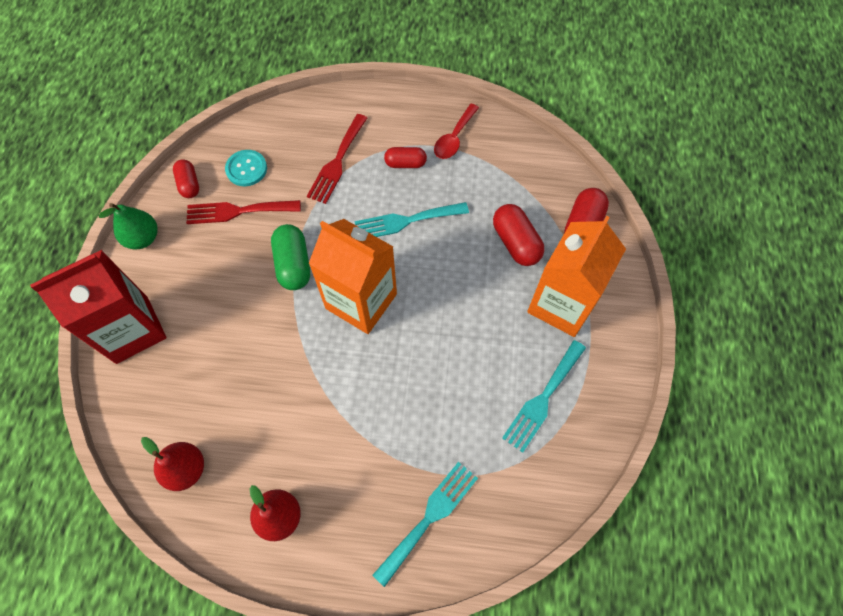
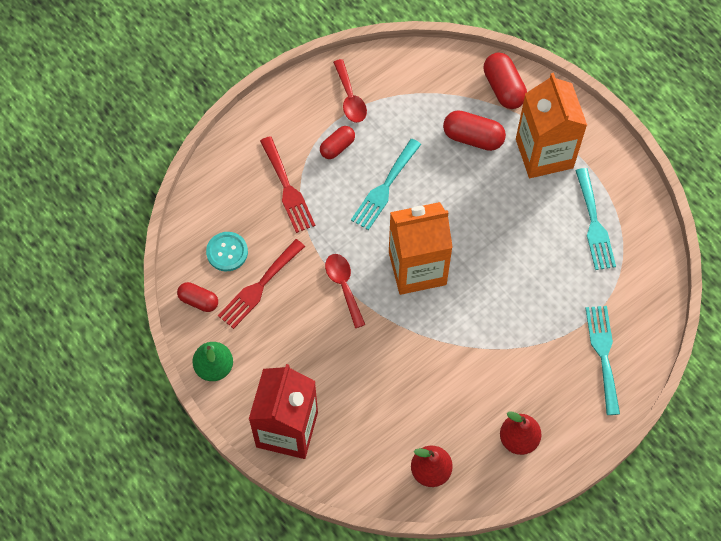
camera: 45 degrees left, 0 degrees up
green capsule [271,224,310,290] -> red spoon [325,254,365,328]

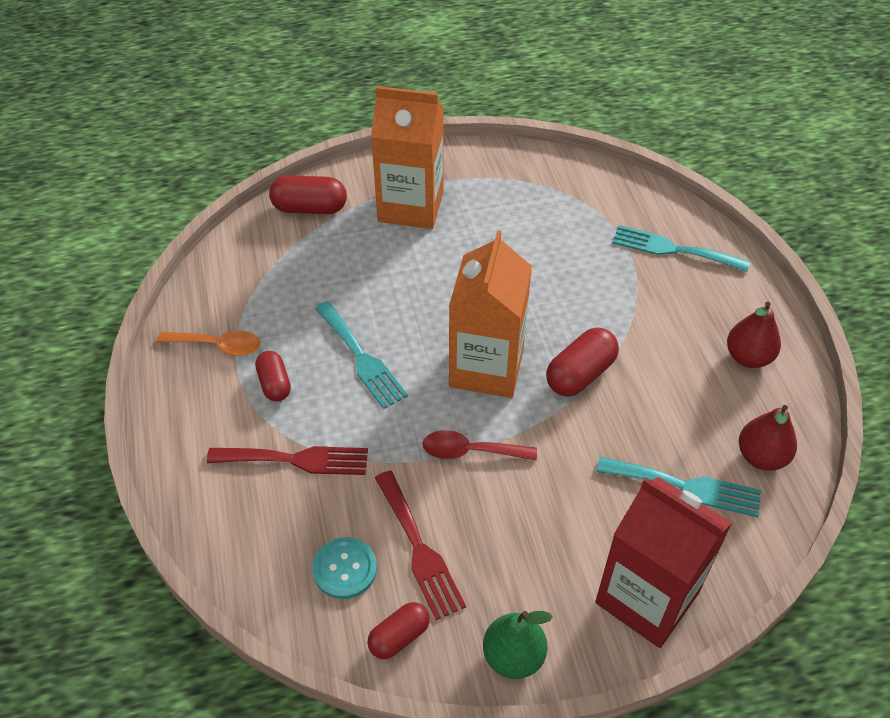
camera: 65 degrees left, 15 degrees down
red spoon [333,59,367,123] -> orange spoon [157,331,260,356]
red capsule [443,110,506,151] -> red capsule moved to [546,327,619,397]
turquoise fork [575,168,616,270] -> turquoise fork moved to [596,457,761,517]

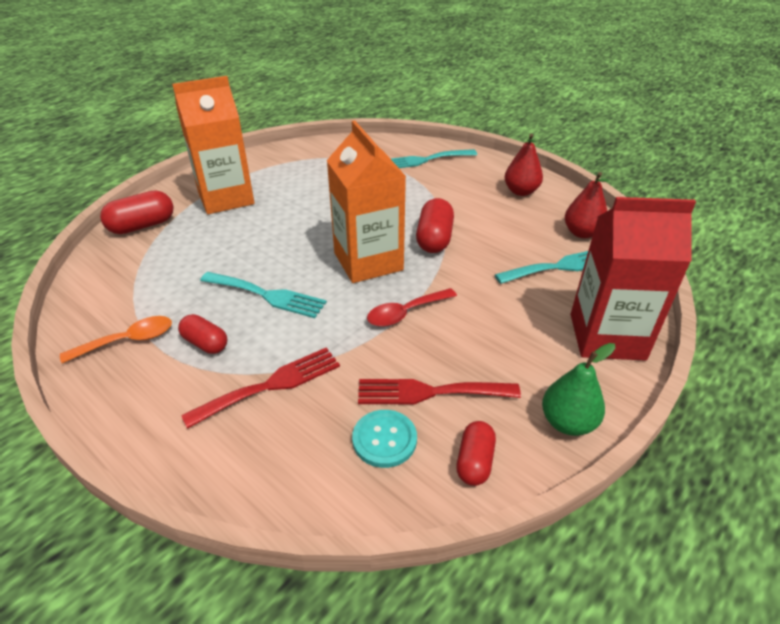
camera: 35 degrees left, 10 degrees down
red fork [375,471,466,620] -> red fork turned 150 degrees clockwise [358,379,521,405]

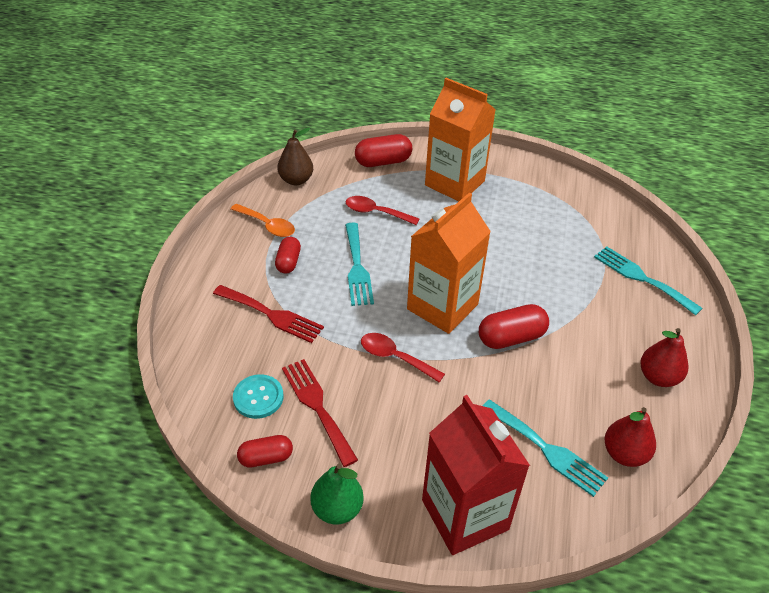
camera: 60 degrees right, 5 degrees up
red capsule [100,190,174,234] -> red capsule turned 45 degrees counterclockwise [355,134,412,167]
none -> brown pear [277,128,313,185]
none -> red spoon [346,196,419,225]

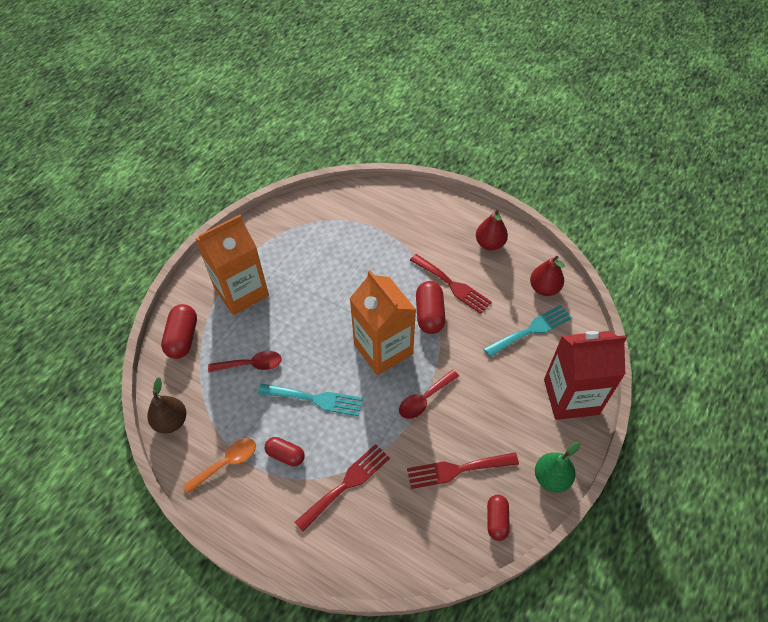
camera: 70 degrees left, 10 degrees up
turquoise button [233,374,284,419] -> none
red spoon [346,196,419,225] -> red spoon turned 135 degrees counterclockwise [208,351,282,372]
turquoise fork [594,246,703,315] -> none
none -> red fork [410,254,492,314]

